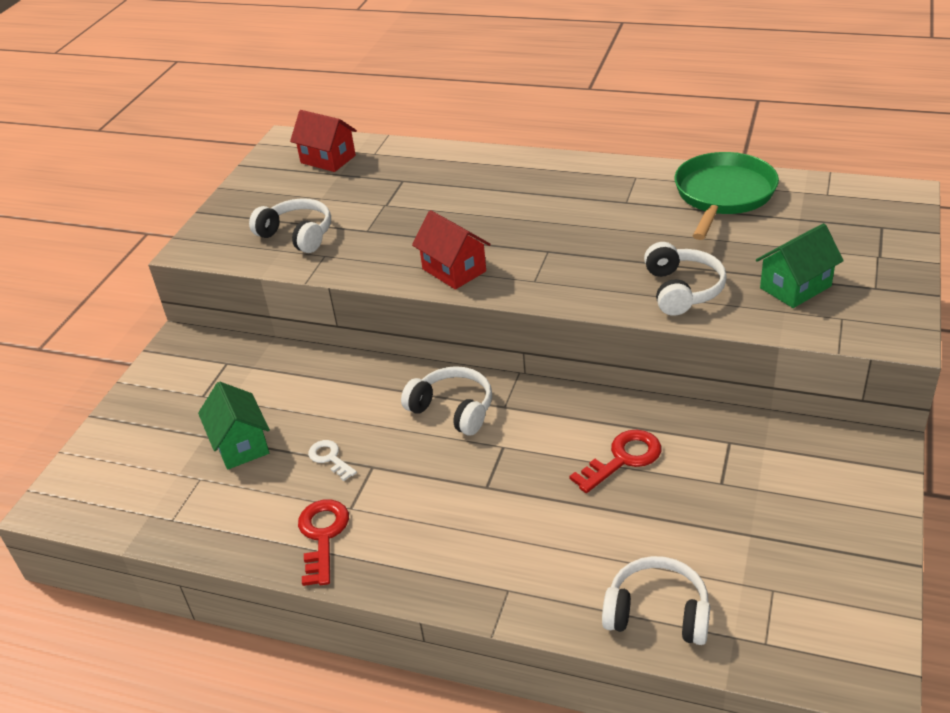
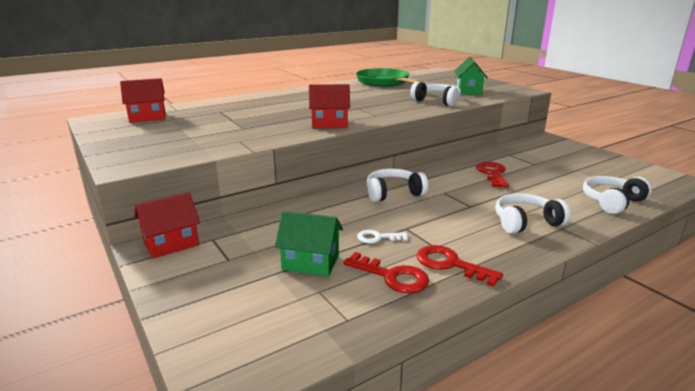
camera: 55 degrees left, 15 degrees down
white headphones [249,198,331,253] -> white headphones moved to [495,193,571,234]
none -> red house [135,192,200,259]
none -> red key [343,252,429,293]

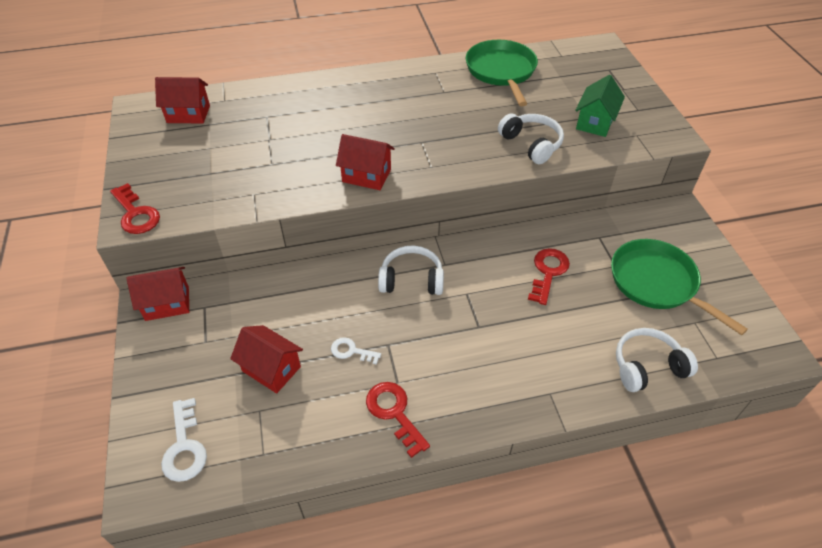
camera: 20 degrees right, 25 degrees up
green house [275,211,343,276] -> red house [230,325,303,393]
red key [343,252,429,293] -> red key moved to [110,183,160,234]
white headphones [495,193,571,234] -> none
none -> white key [161,398,207,482]
none -> green pan [611,239,748,335]

